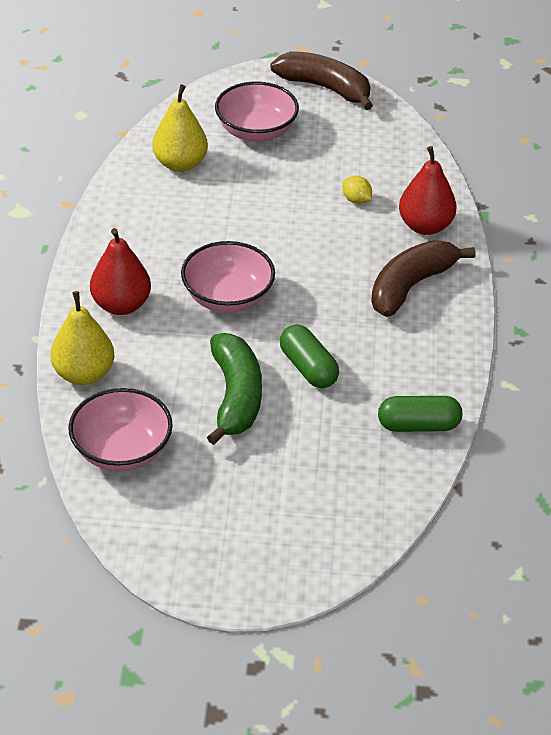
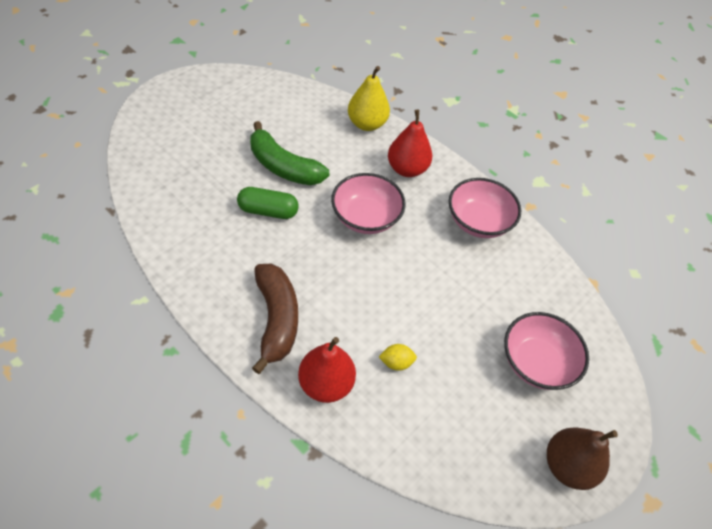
camera: 125 degrees right, 10 degrees up
pink bowl [69,388,173,471] -> pink bowl moved to [449,178,521,238]
yellow pear [152,85,208,172] -> none
brown banana [270,51,373,110] -> brown pear [547,427,618,490]
green capsule [378,396,462,432] -> none

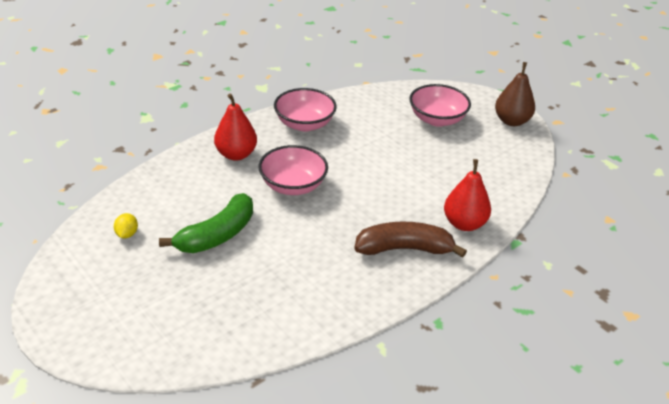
camera: 80 degrees left, 15 degrees down
green capsule [237,187,299,219] -> none
yellow pear [348,66,390,131] -> none
yellow lemon [379,344,417,371] -> yellow lemon moved to [114,213,138,238]

